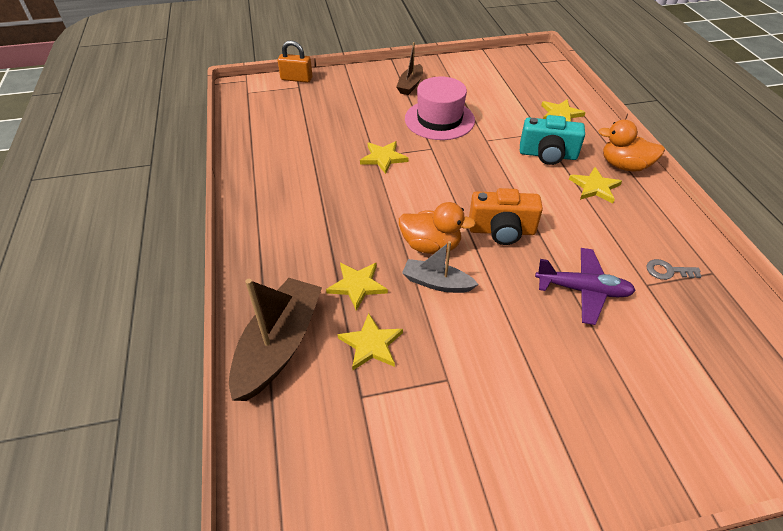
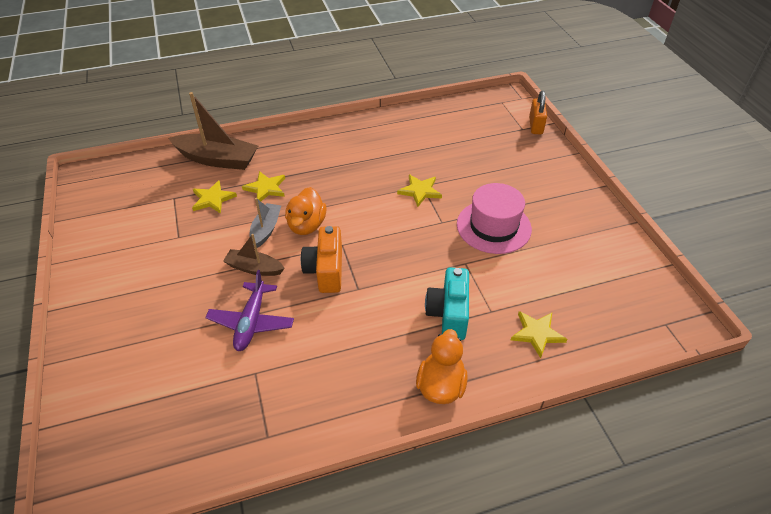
camera: 85 degrees right, 0 degrees up
brown boat [396,42,423,95] -> brown boat moved to [223,234,285,276]
yellow star [569,167,622,203] -> none
grey key [646,259,702,280] -> none

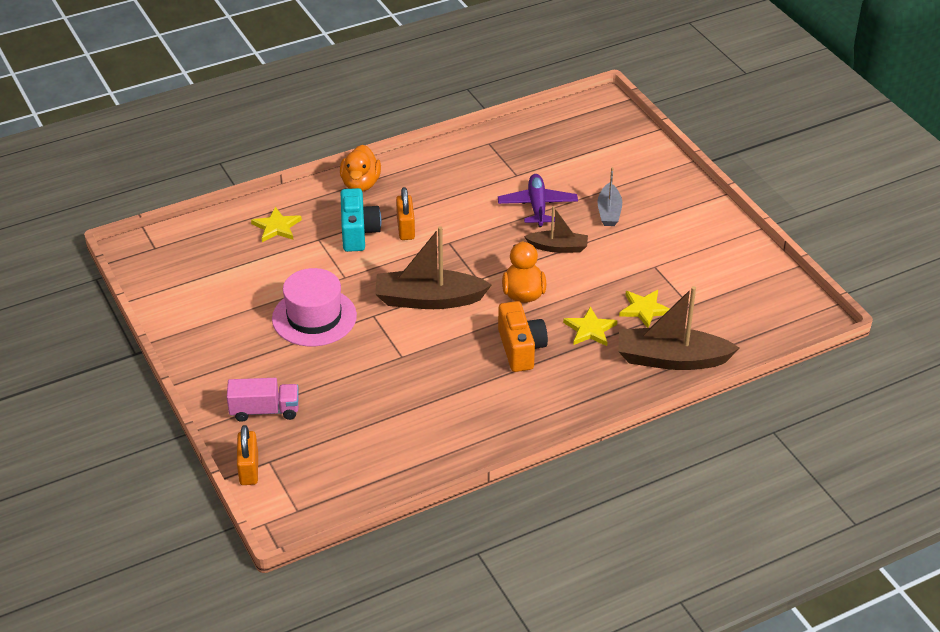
camera: 170 degrees right, 5 degrees down
grey boat [249,198,281,248] -> grey boat moved to [598,167,622,226]
orange camera [301,226,342,293] -> orange camera moved to [498,301,548,372]
yellow star [397,174,442,207] -> none
none -> pink truck [227,378,299,422]
none -> brown boat [375,226,492,309]
none -> orange padlock [396,187,415,240]

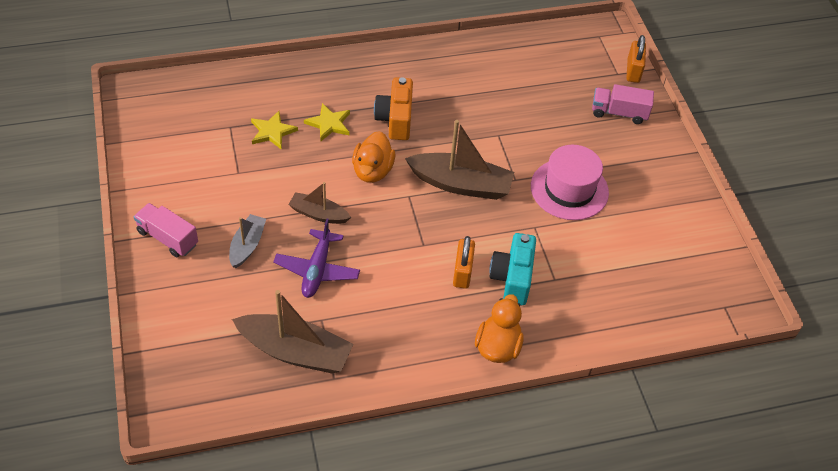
camera: 170 degrees left, 10 degrees up
yellow star [251,207,302,242] -> none
brown boat [618,286,740,370] -> brown boat moved to [232,290,353,373]
none -> pink truck [134,203,198,257]

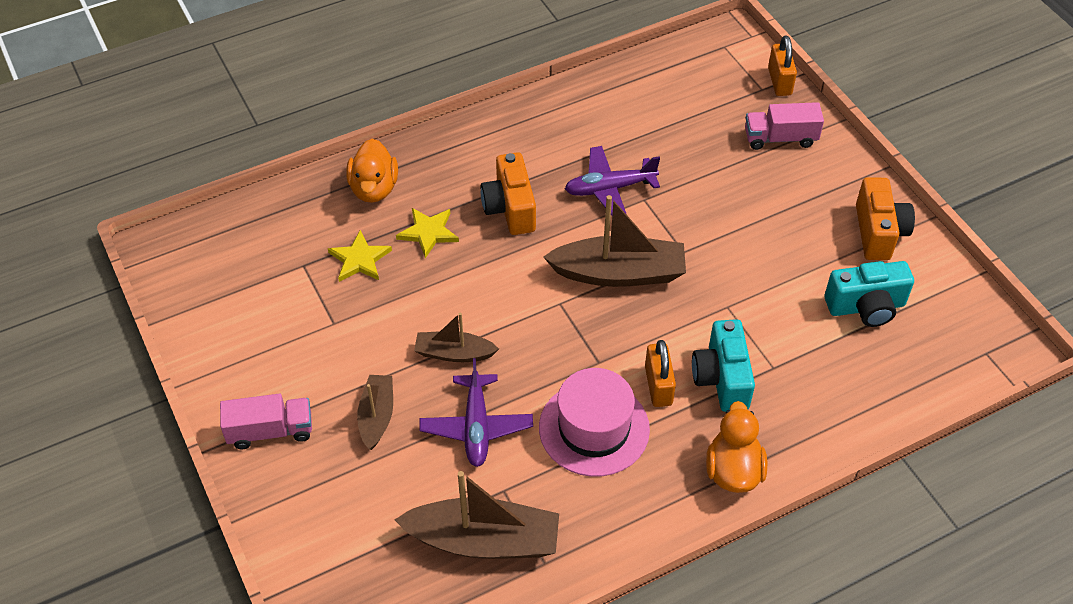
camera: 10 degrees left, 0 degrees up
pink truck [134,203,198,257] -> pink truck turned 150 degrees clockwise [220,394,312,449]
grey boat [229,214,266,268] -> brown boat [357,375,393,450]
orange duck [352,131,395,183] -> orange duck moved to [346,139,398,203]
pink hat [531,145,609,220] -> pink hat moved to [539,368,650,477]
none -> purple plane [565,146,660,216]
none -> turquoise camera [824,261,914,327]
none -> orange camera [856,177,915,260]

